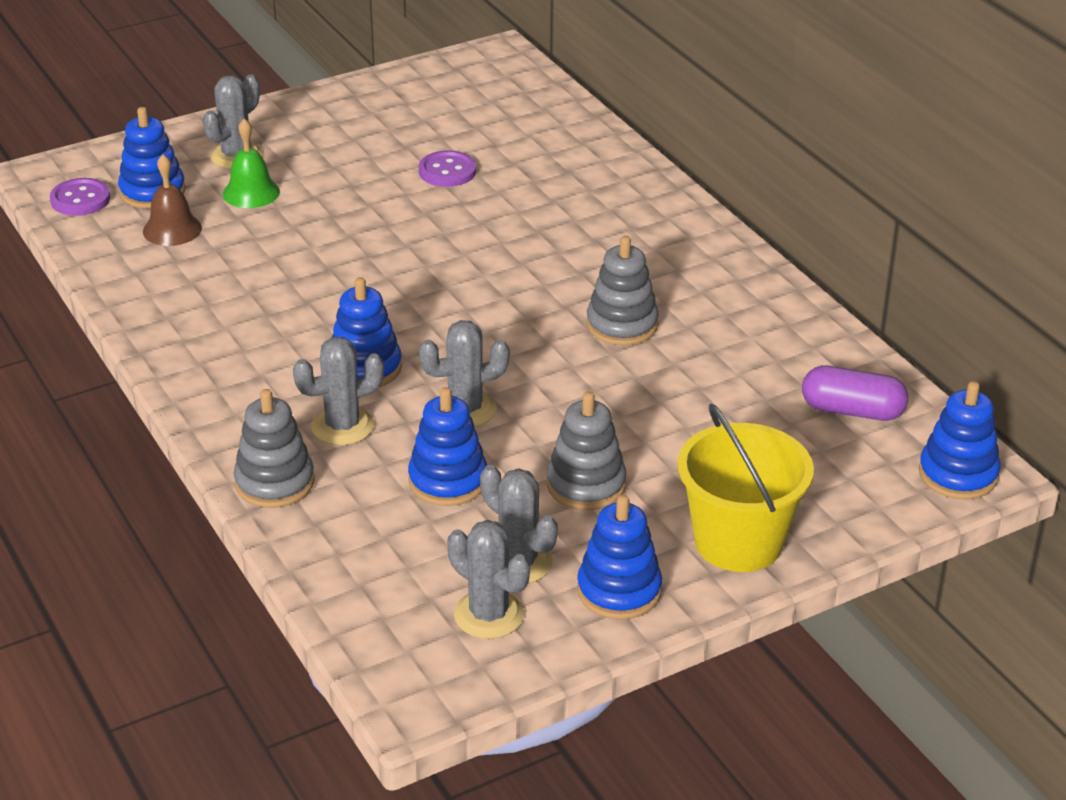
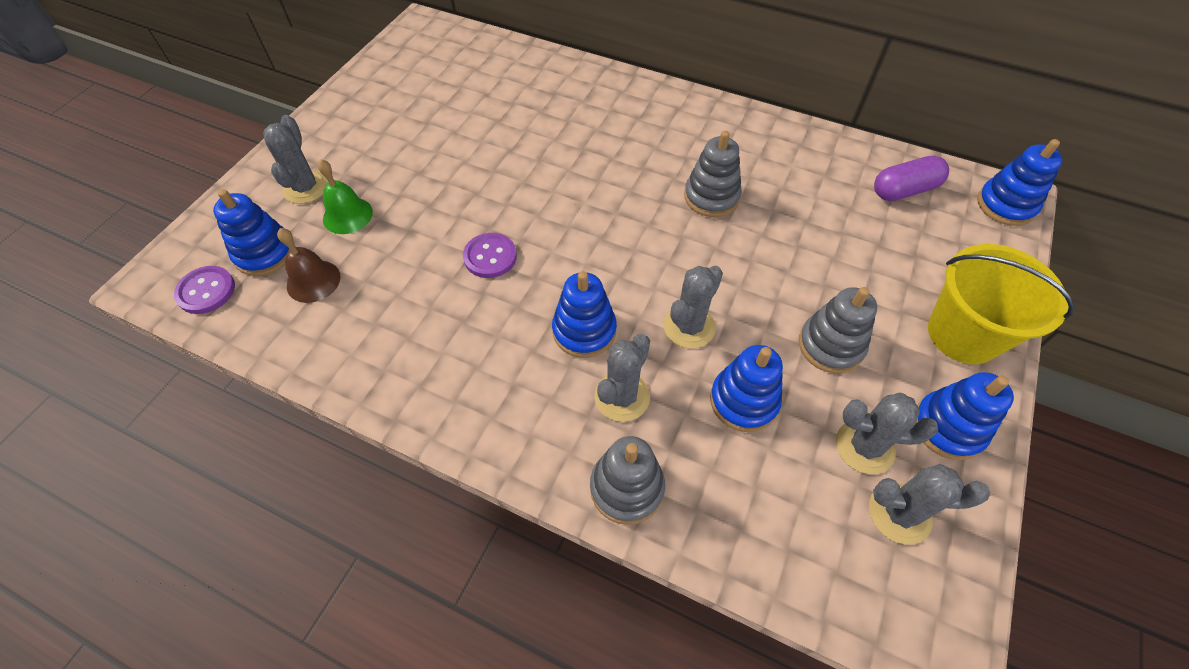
camera: 35 degrees left, 20 degrees up
purple button [419,150,476,187] -> purple button moved to [463,233,517,278]

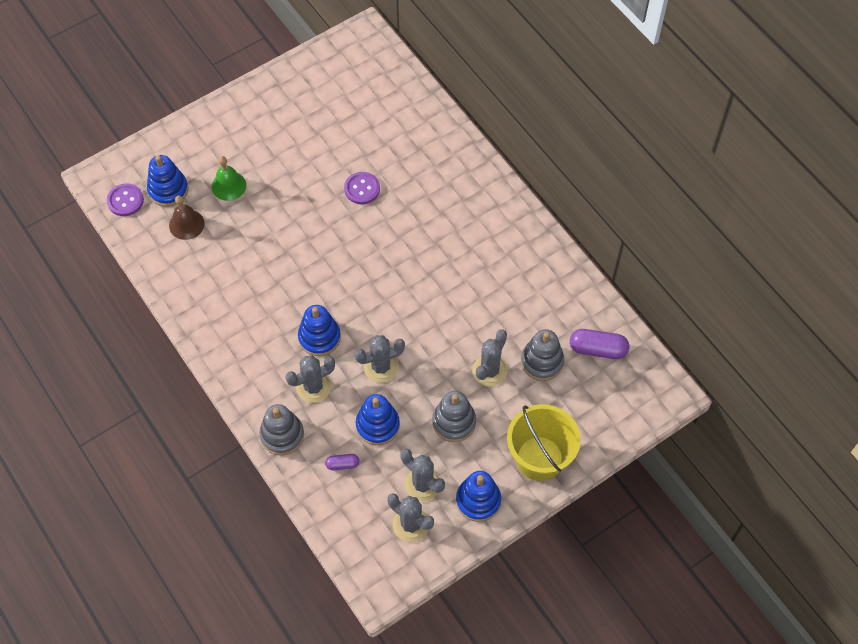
camera: 30 degrees right, 5 degrees up
grey cactus [263,115,328,204] -> grey cactus moved to [472,329,507,386]
purple button [463,233,517,278] -> purple button moved to [344,172,380,204]
grey stacking toy [684,131,742,217] -> grey stacking toy moved to [521,329,564,381]
blue stacking toy [977,139,1063,226] -> none
none -> purple capsule [325,454,359,470]

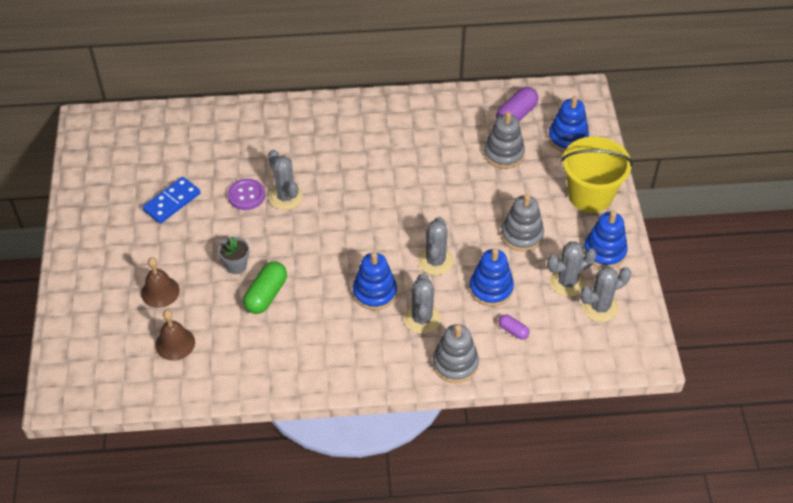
camera: 60 degrees left, 10 degrees down
purple button [107,183,144,216] -> none
blue stacking toy [147,155,188,207] -> blue stacking toy moved to [548,96,589,152]
green bell [212,156,246,201] -> brown bell [141,257,180,308]
purple capsule [325,454,359,470] -> purple capsule turned 75 degrees counterclockwise [498,314,529,340]
grey cactus [472,329,507,386] -> grey cactus moved to [268,150,303,210]
none -> blue domino [142,177,201,224]
none -> grey flower pot [218,237,249,274]
none -> green capsule [243,261,287,314]

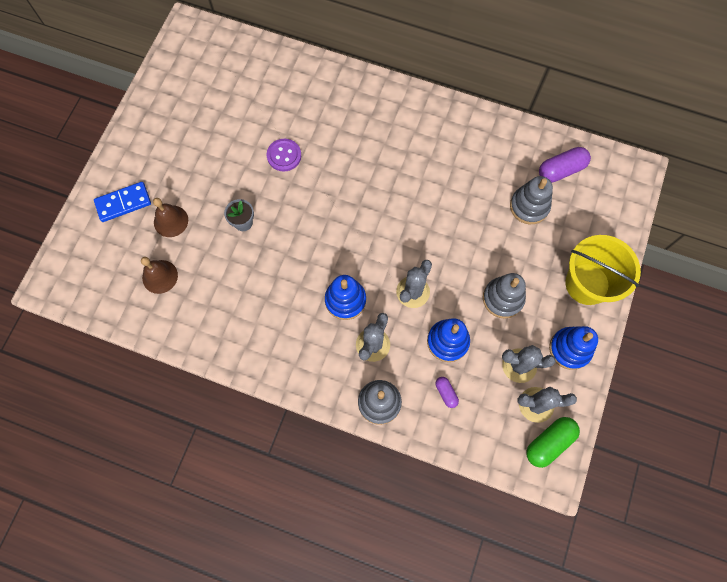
camera: 25 degrees right, 20 degrees up
blue domino [142,177,201,224] -> blue domino moved to [94,182,151,222]
green capsule [243,261,287,314] -> green capsule moved to [526,417,580,468]
grey cactus [268,150,303,210] -> none
blue stacking toy [548,96,589,152] -> none

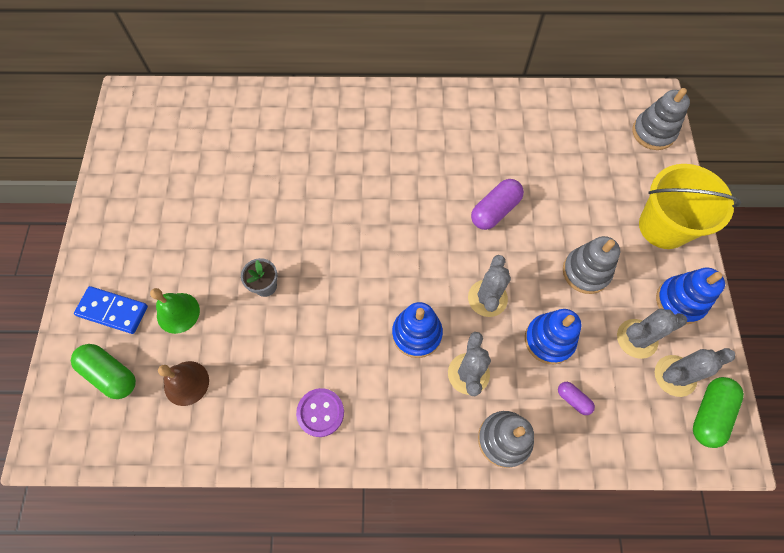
camera: 20 degrees left, 5 degrees down
blue domino [94,182,151,222] -> blue domino turned 60 degrees clockwise [74,286,148,334]
brown bell [153,198,188,237] -> green bell [150,288,200,334]
purple button [267,139,301,172] -> purple button moved to [296,388,344,437]
grey stacking toy [510,176,553,224] -> grey stacking toy moved to [633,88,690,150]
purple capsule [539,147,591,183] -> purple capsule moved to [471,179,524,230]
none -> green capsule [71,344,136,399]

